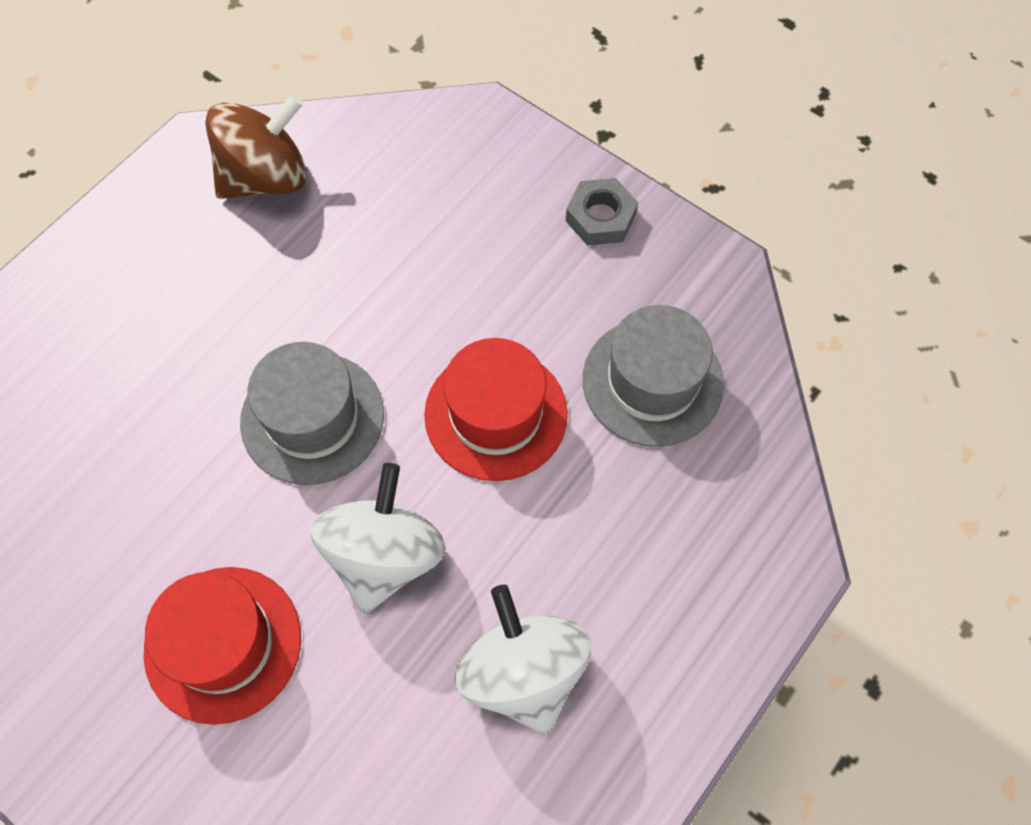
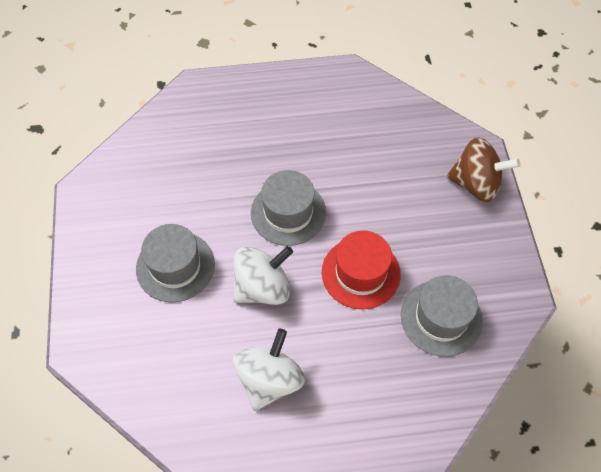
camera: 45 degrees right, 5 degrees down
red hat [143,567,301,725] -> grey hat [136,224,215,302]
brown spinning top [205,94,307,199] -> brown spinning top moved to [447,137,520,202]
grey nut [566,178,638,246] -> none

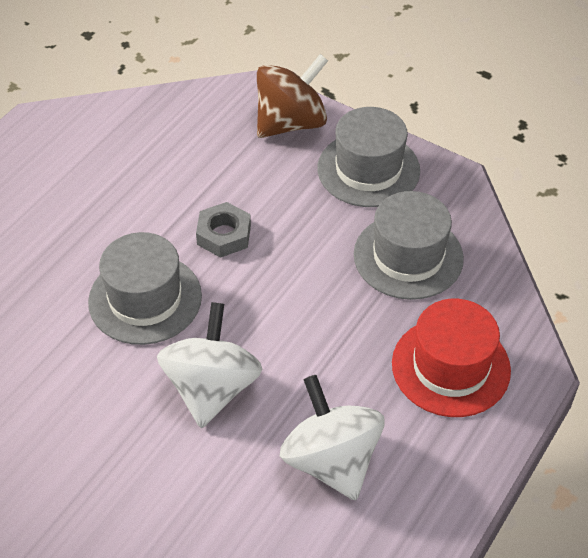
camera: 50 degrees left, 10 degrees down
grey hat [136,224,215,302] -> grey hat moved to [317,107,420,207]
red hat [322,231,401,310] -> red hat moved to [392,299,511,417]
none -> grey nut [196,202,251,258]

